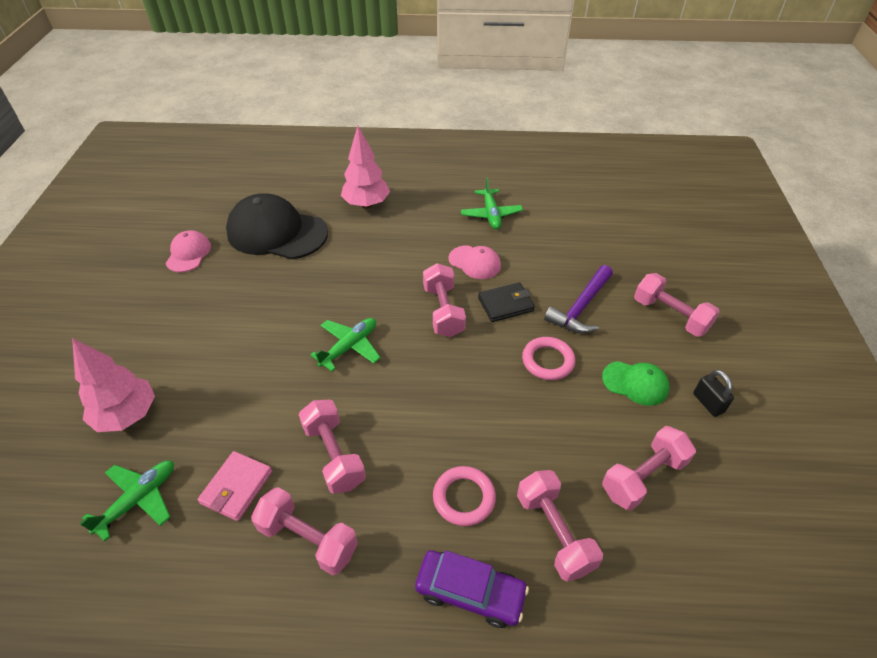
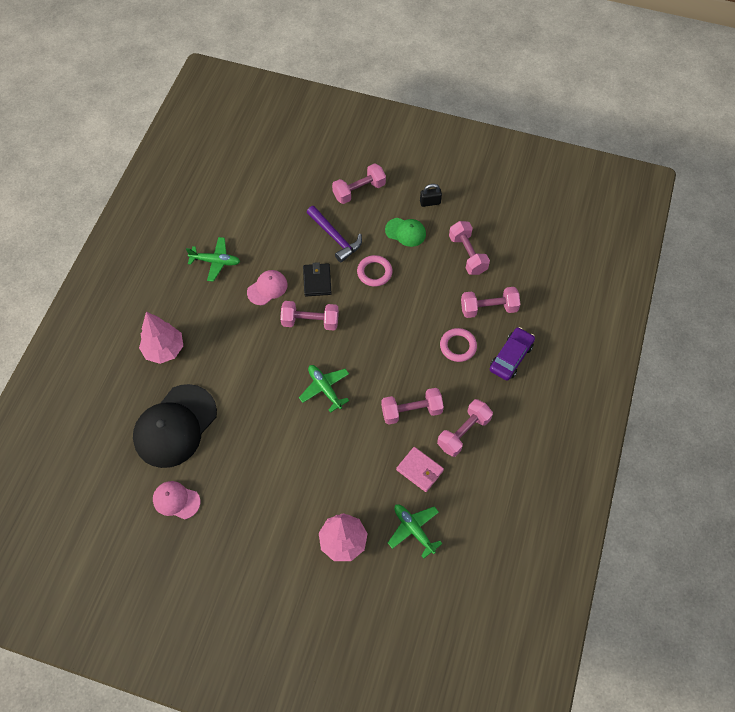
camera: 75 degrees left, 15 degrees up
green cap [602,361,669,406] -> green cap turned 75 degrees clockwise [385,218,426,247]

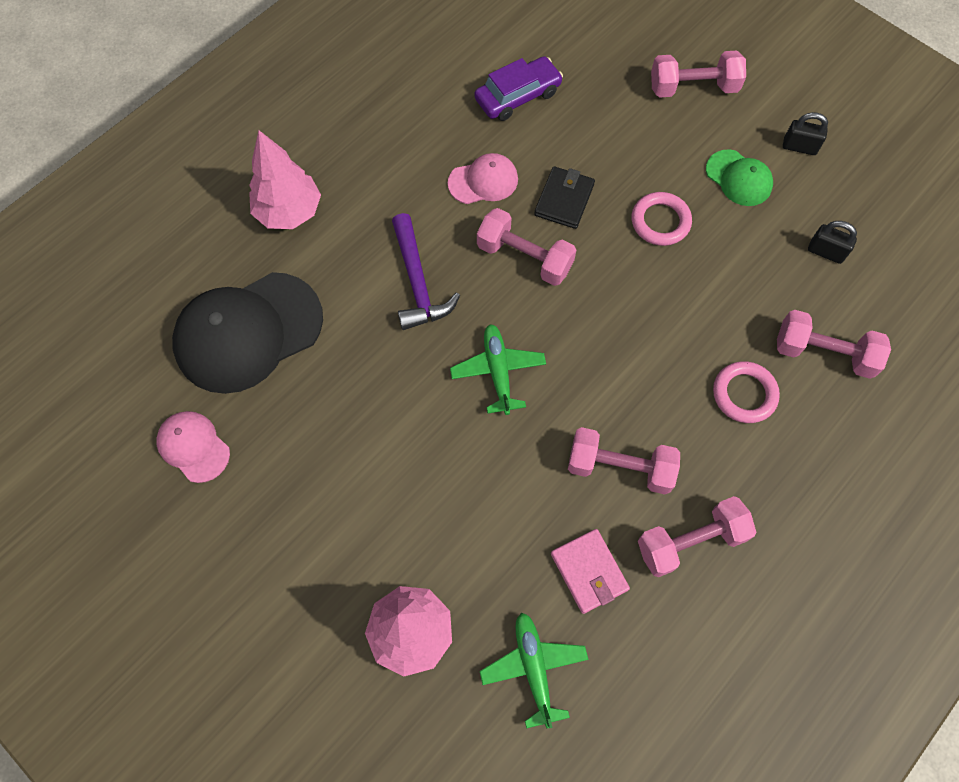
camera: 25 degrees right, 5 degrees up
green plane [186,237,240,282] -> none
purple hammer [306,206,362,262] -> purple hammer moved to [392,213,460,330]
pink dumbbell [449,221,490,275] -> black padlock [808,221,857,264]
purple car [490,327,535,381] -> purple car moved to [474,56,563,121]

